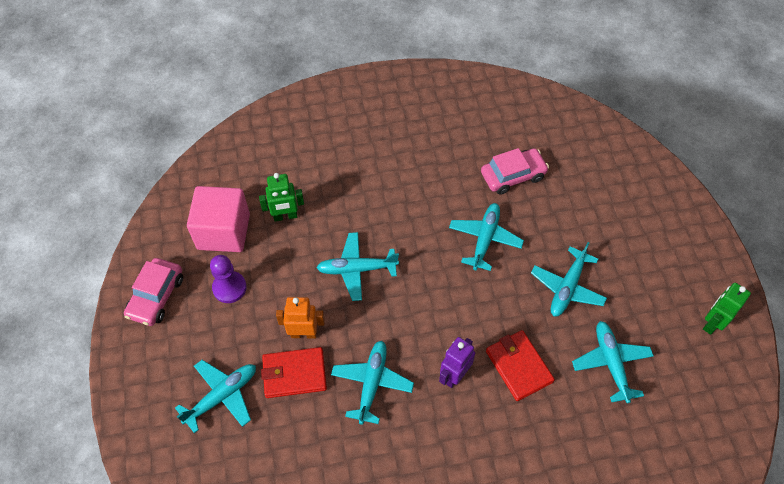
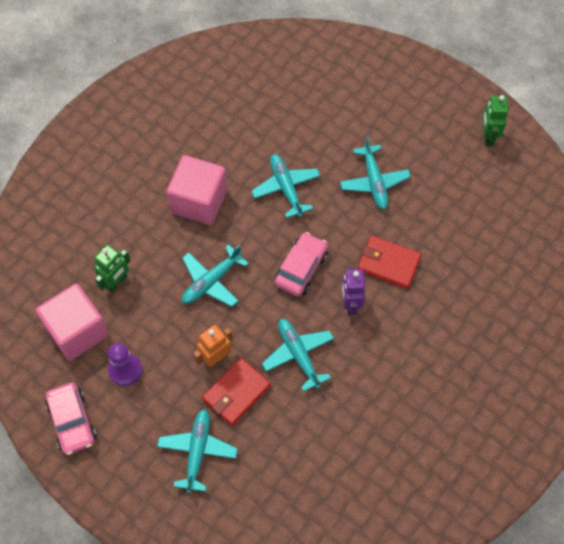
camera: 40 degrees left, 5 degrees up
pink car [481,148,549,195] -> pink car moved to [274,232,328,297]
turquoise plane [572,321,654,403] -> none
none -> pink cube [167,155,227,225]

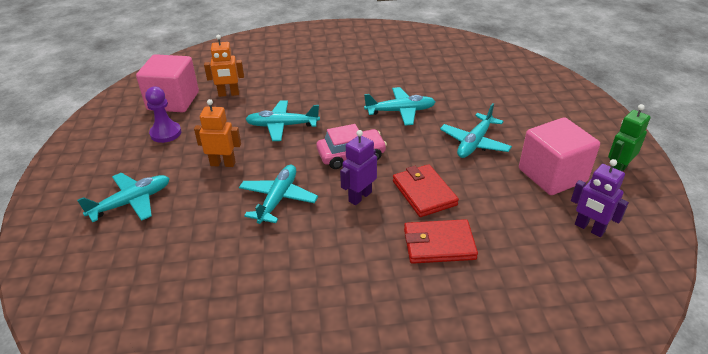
camera: 45 degrees right, 25 degrees down
pink car [45,382,96,455] -> none
green robot [94,244,131,293] -> orange robot [204,35,244,97]
pink cube [167,155,227,225] -> pink cube moved to [519,117,600,195]
red wallet [202,358,271,426] -> red wallet moved to [404,219,478,264]
turquoise plane [251,154,320,218] -> turquoise plane turned 60 degrees clockwise [364,87,435,126]
none -> purple robot [571,159,629,237]

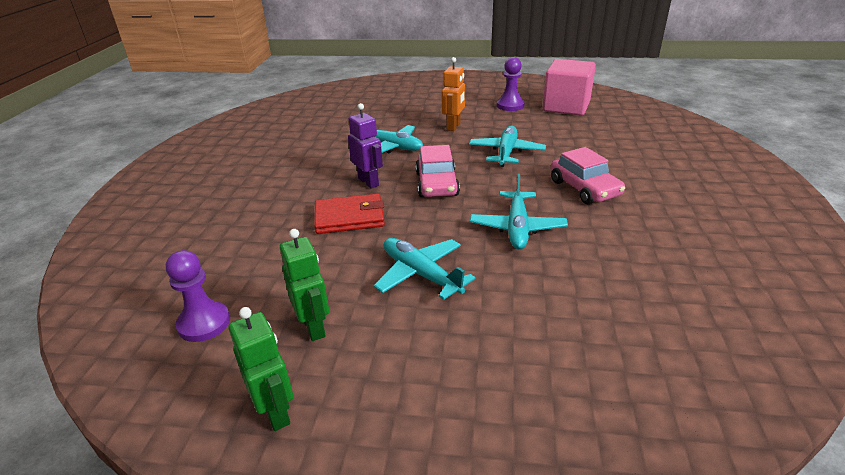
camera: 105 degrees right, 5 degrees down
turquoise plane [77,173,170,222] -> none
orange robot [204,35,244,97] -> none
red wallet [404,219,478,264] -> none
pink cube [519,117,600,195] -> green robot [280,229,329,341]
purple robot [571,159,629,237] -> purple pawn [166,250,230,342]
none -> pink car [551,147,625,204]

